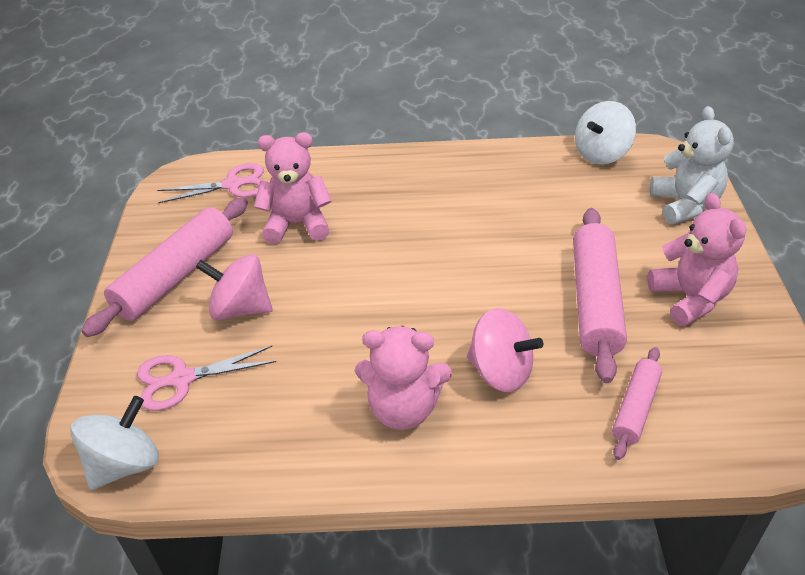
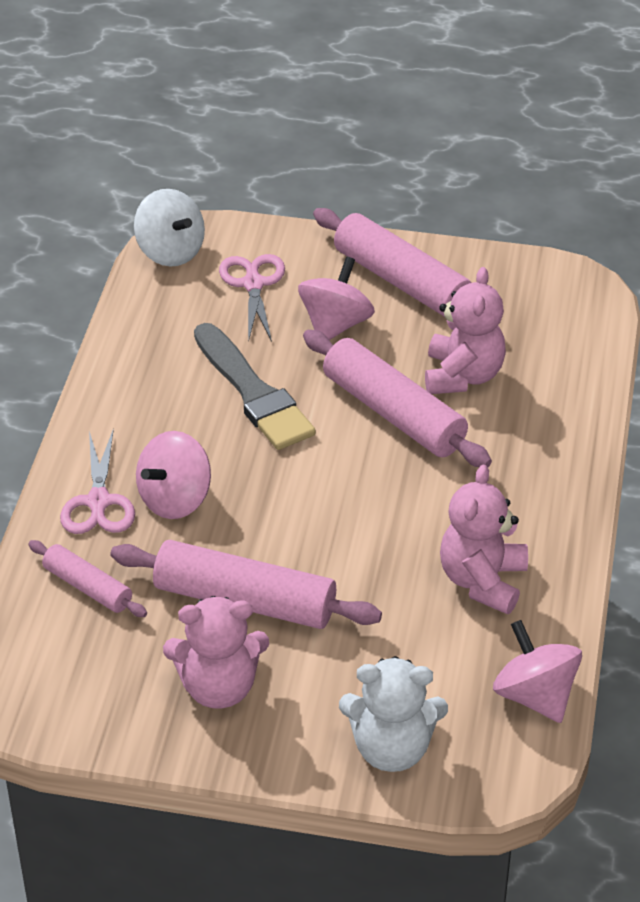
camera: 100 degrees right, 0 degrees up
pink scissors [157,163,264,203] -> pink scissors moved to [60,428,135,534]
pink teddy bear [355,326,452,430] -> pink teddy bear moved to [440,465,528,614]
white spinning top [575,101,636,165] -> pink spinning top [493,620,582,723]
none -> grey brush [194,323,316,450]
none -> pink rolling pin [303,330,492,467]

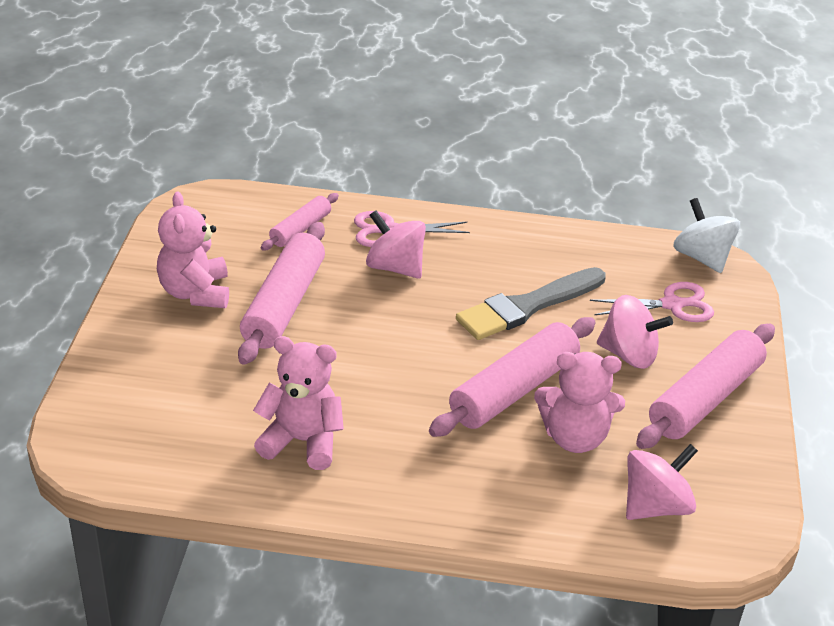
camera: 85 degrees right, 5 degrees down
white spinning top [134,189,205,267] -> white spinning top turned 105 degrees clockwise [673,198,740,273]
white teddy bear [339,656,448,772] -> none
pink spinning top [493,620,582,723] -> pink spinning top moved to [626,444,698,520]

